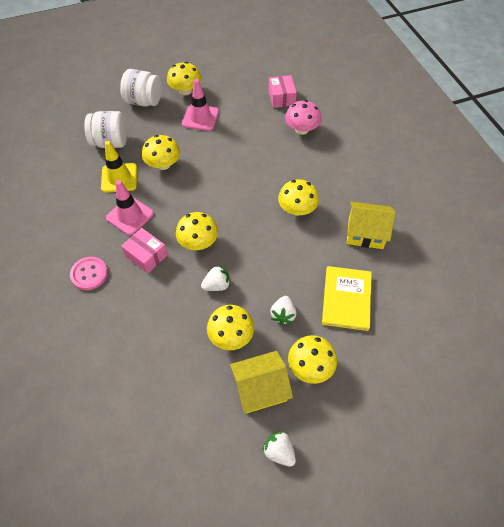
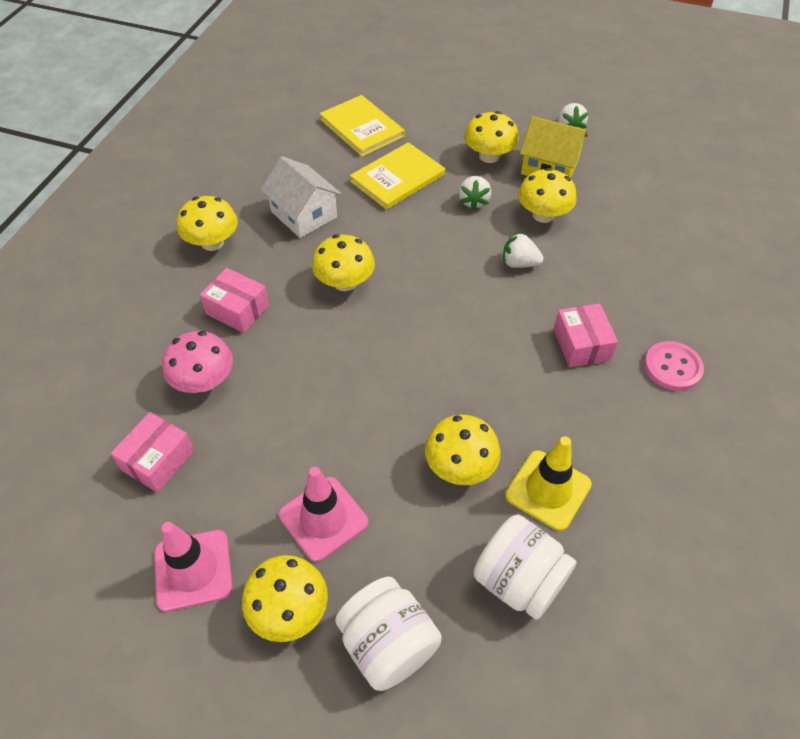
camera: 140 degrees left, 5 degrees down
pink traffic cone [106,180,154,235] -> pink traffic cone moved to [154,522,233,612]
yellow mushroom [176,212,218,250] -> yellow mushroom moved to [177,196,238,251]
white strawberry [270,296,296,325] -> white strawberry turned 135 degrees clockwise [459,176,491,210]
yellow house [347,201,396,249] -> white house [260,156,342,238]
none -> pink box [200,268,269,333]
none -> yellow book [320,95,405,157]

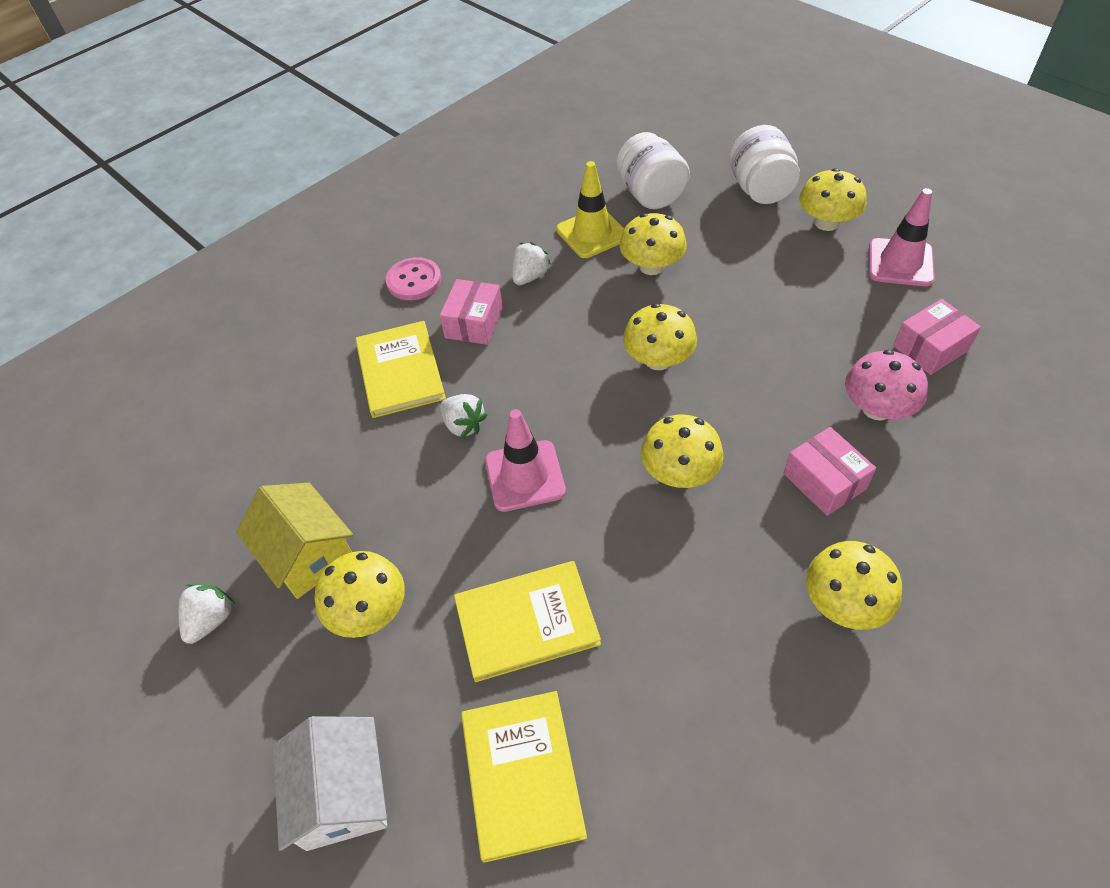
camera: 150 degrees left, 0 degrees up
white house [260,156,342,238] -> white house moved to [273,716,387,851]
pink traffic cone [279,467,369,562] -> pink traffic cone moved to [485,409,566,512]
white strawberry [459,176,491,210] -> white strawberry moved to [512,242,551,285]
yellow mushroom [518,168,577,223] -> yellow mushroom moved to [623,303,697,370]
none -> yellow book [355,321,446,418]

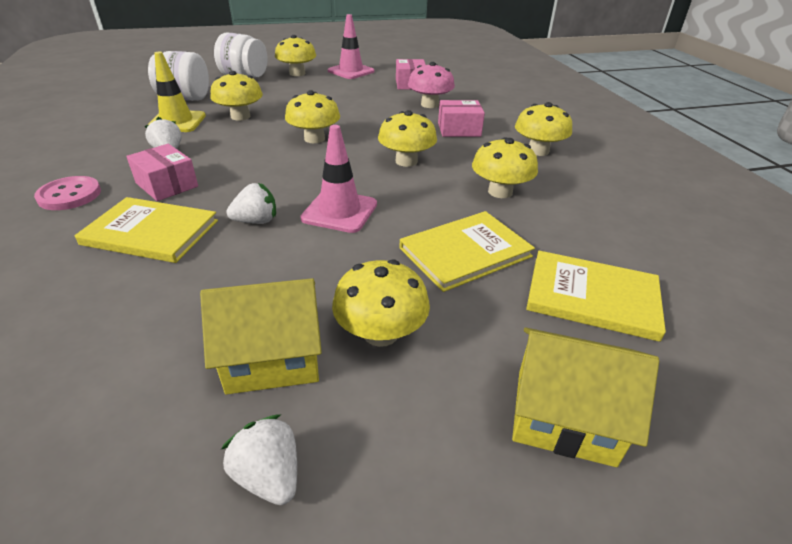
camera: 65 degrees left, 15 degrees down
white house [273,716,387,851] -> yellow house [512,328,659,467]
yellow book [454,561,601,682] -> yellow book turned 45 degrees clockwise [399,211,535,292]
none -> yellow mushroom [472,137,538,198]

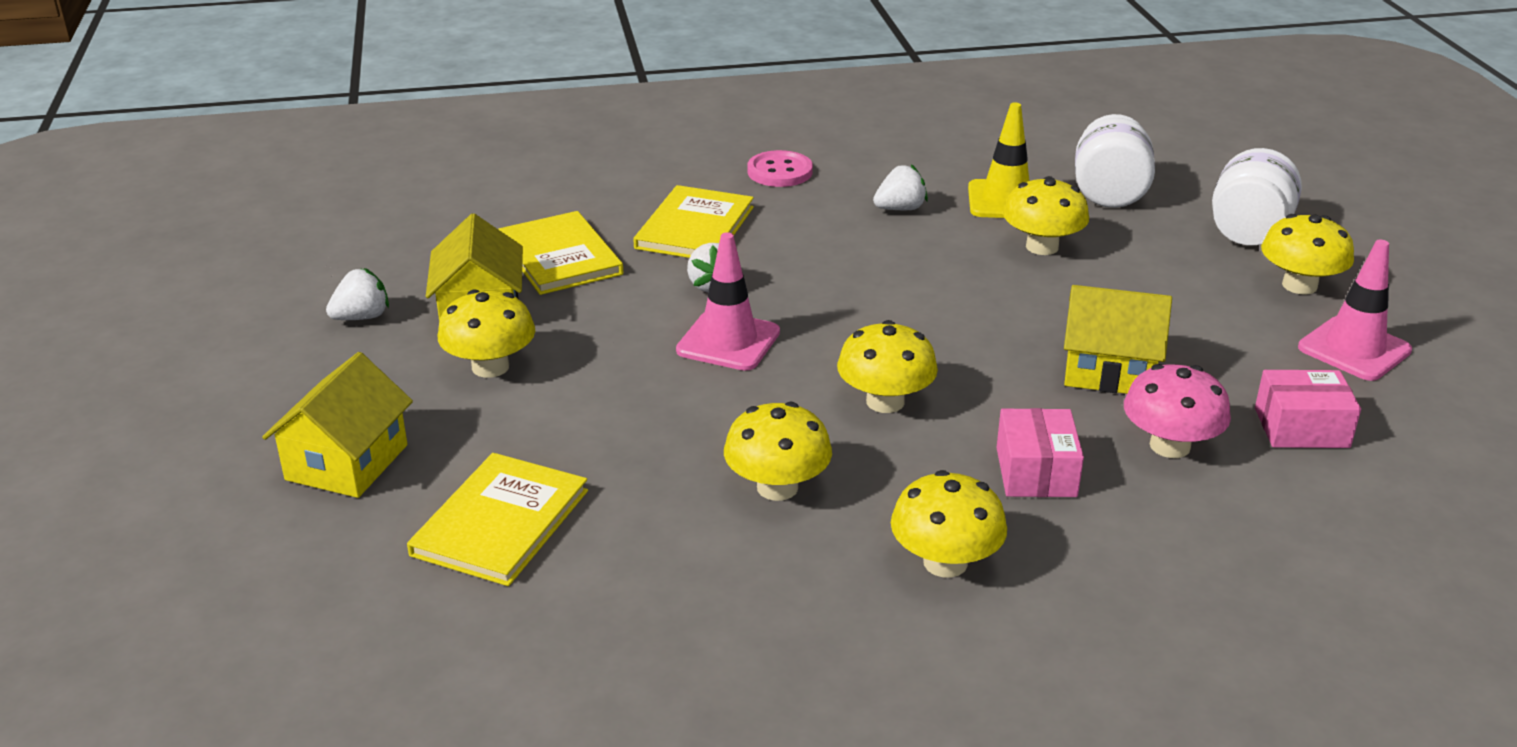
camera: 95 degrees right, 5 degrees down
pink box [126,144,198,201] -> none
yellow mushroom [285,90,340,143] -> none
yellow book [399,211,535,292] -> yellow book moved to [498,211,624,295]
none -> yellow house [1064,285,1172,394]

